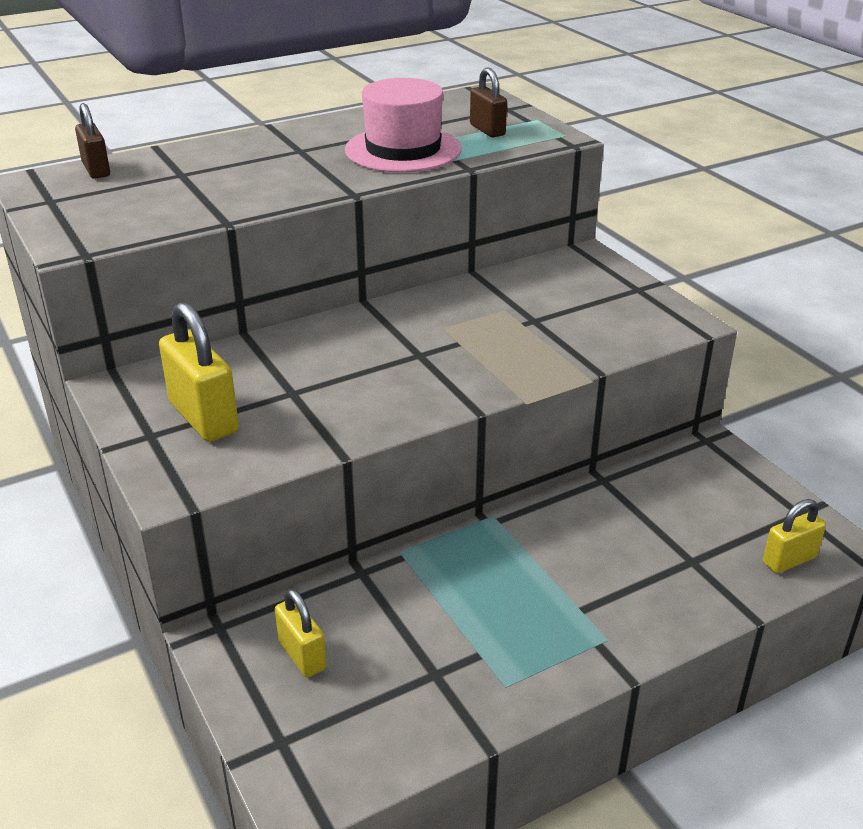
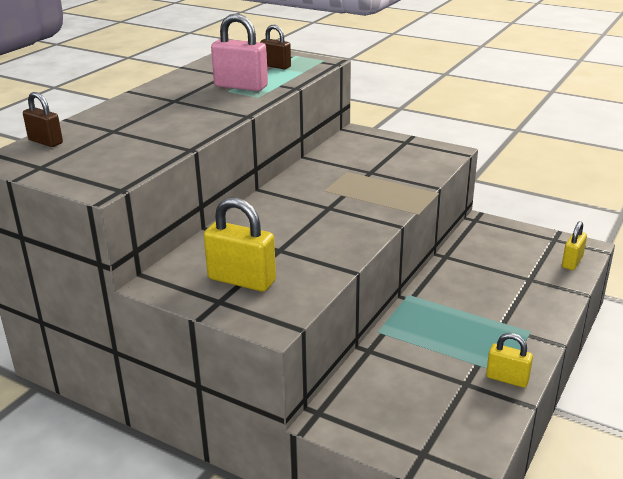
camera: 30 degrees left, 5 degrees down
yellow padlock [275,589,327,677] -> yellow padlock moved to [486,333,533,388]
pink hat [345,78,462,173] -> pink padlock [211,13,268,91]

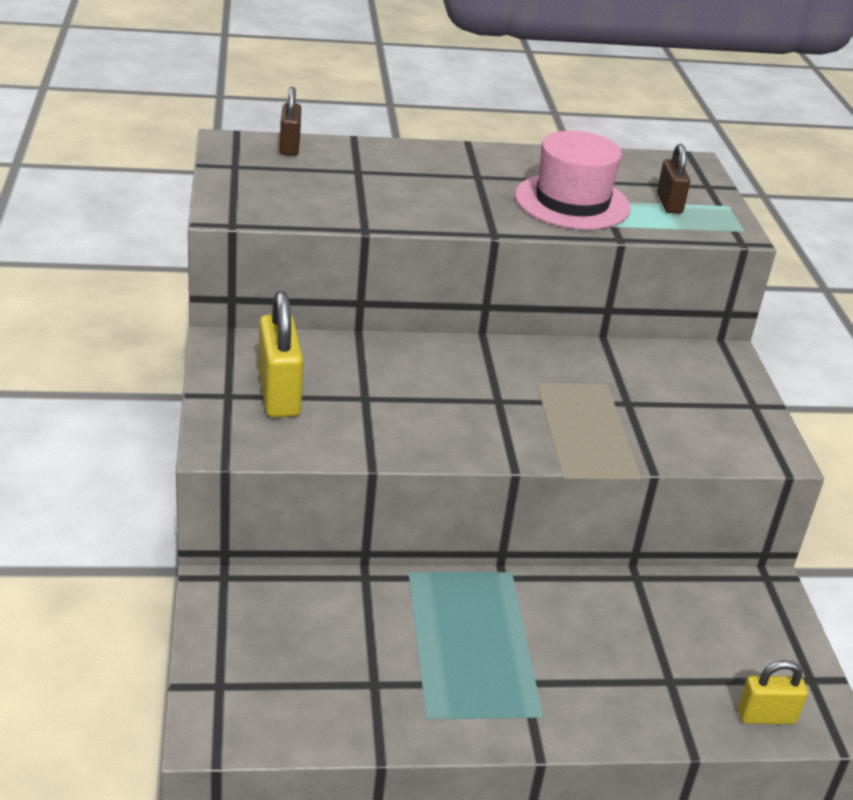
camera: 50 degrees right, 5 degrees up
pink padlock [211,13,268,91] -> pink hat [515,131,631,230]
yellow padlock [486,333,533,388] -> none

